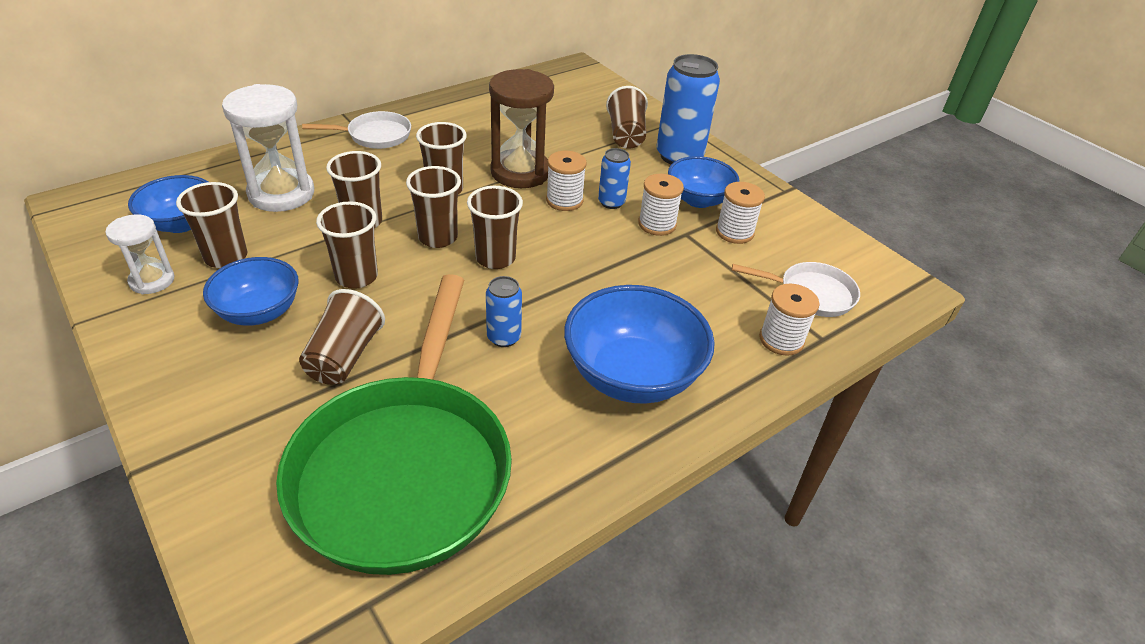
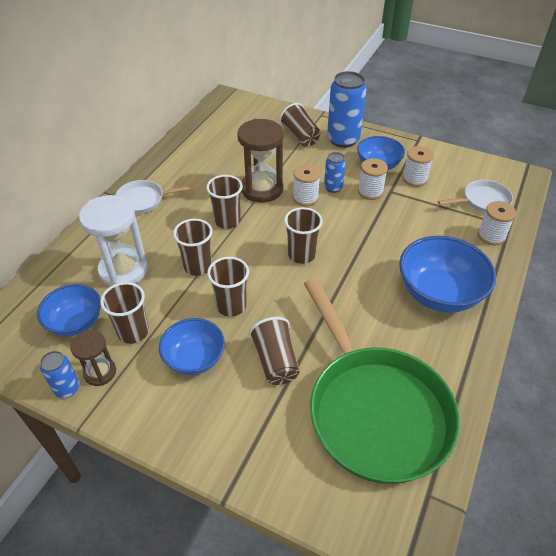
camera: 25 degrees left, 5 degrees up
white hourglass [105,214,175,294] -> brown hourglass [70,330,116,386]
white pan [302,111,411,149] -> white pan turned 150 degrees counterclockwise [115,180,195,214]
brown cup [406,166,461,248] -> none
blue can [486,276,522,347] -> blue can moved to [40,351,79,398]

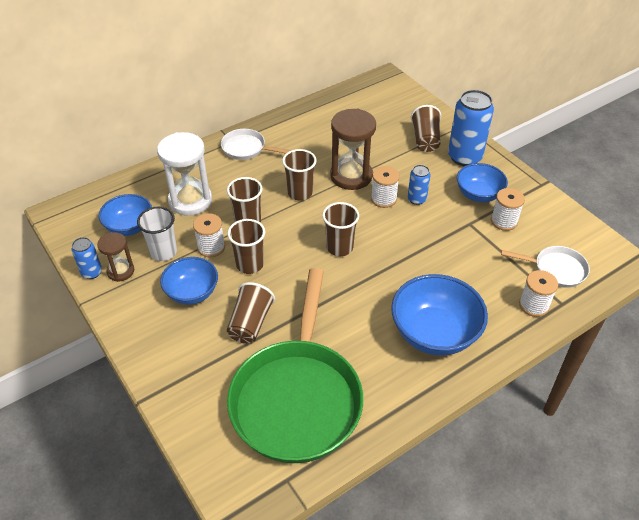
camera: 30 degrees right, 0 degrees up
brown cup [100,282,149,344] -> white cup [137,207,177,261]
white spool [358,158,388,200] -> white spool moved to [193,213,225,257]

